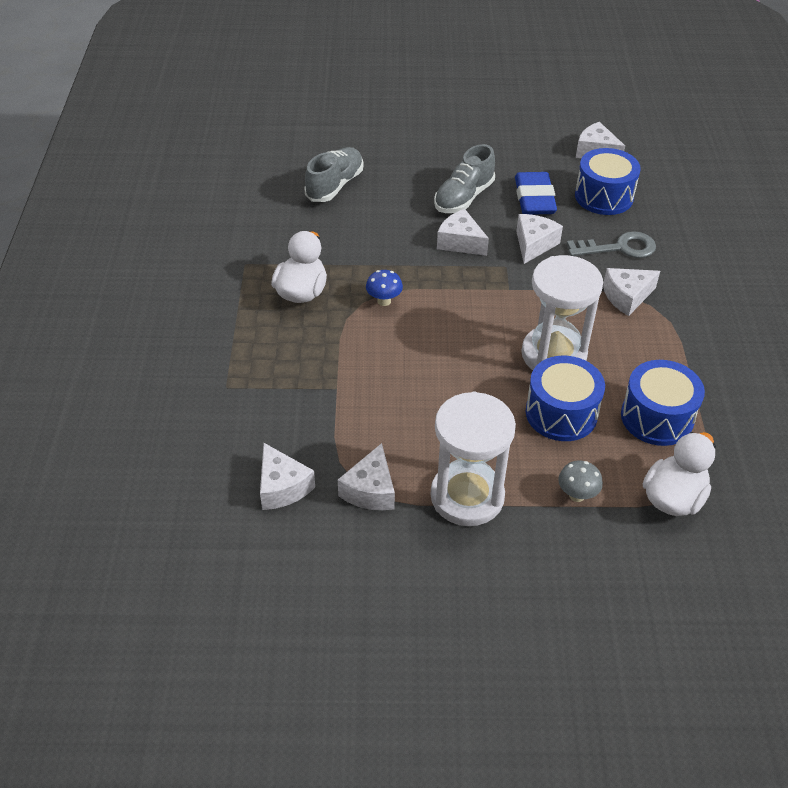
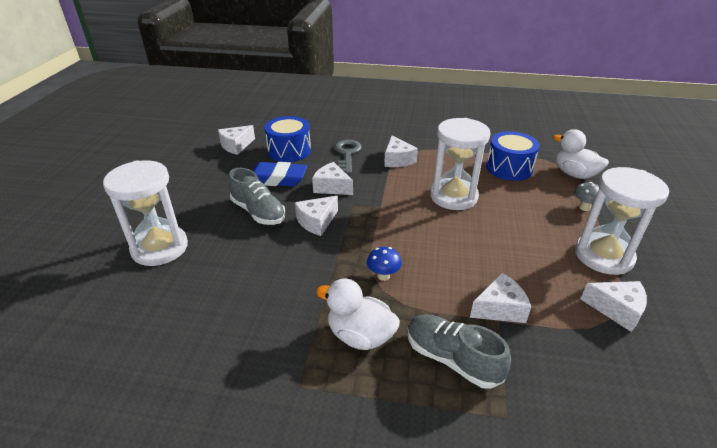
camera: 80 degrees left, 10 degrees down
white cheese [260,443,315,510] -> white cheese moved to [470,273,531,323]
grey shoe [304,147,363,202] -> grey shoe moved to [407,314,511,389]
blue drum [526,356,605,441] -> none
none -> white hourglass [103,160,188,266]

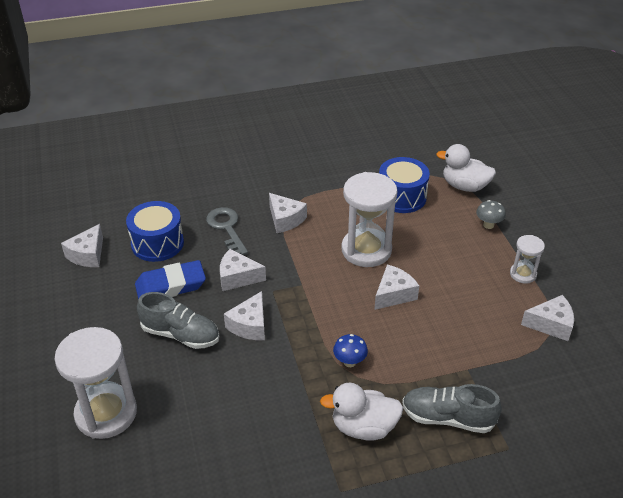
camera: 25 degrees left, 5 degrees up
white cheese [470,273,531,323] -> white cheese moved to [374,264,419,310]
white hourglass [575,167,669,275] -> white hourglass [510,235,545,284], size x0.51

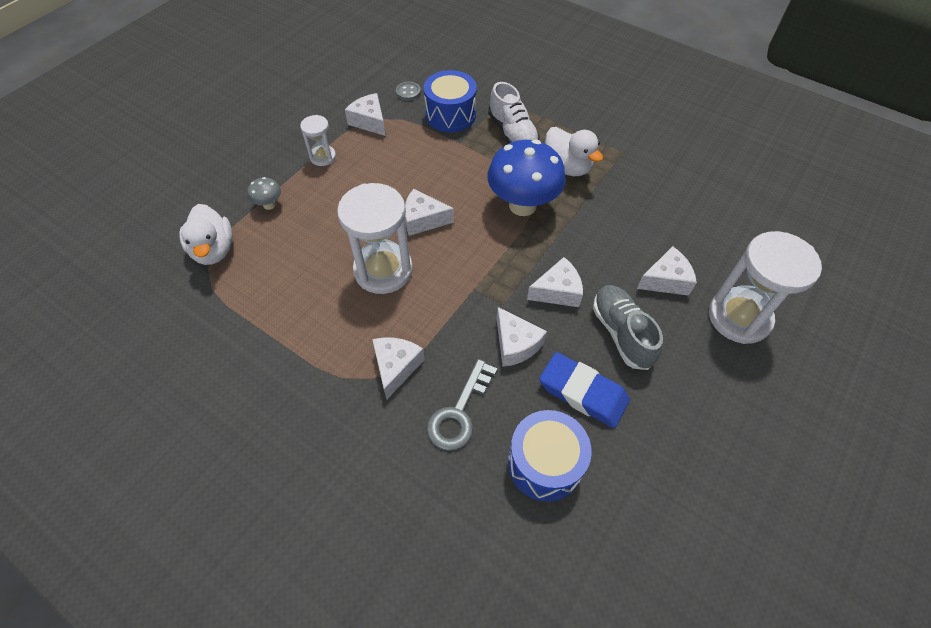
camera: 130 degrees left, 15 degrees up
white cheese [61,224,103,267] -> white cheese moved to [637,246,697,296]
blue mushroom [333,334,368,367] -> blue mushroom [487,139,566,216], size x2.30
blue drum [379,157,430,213] -> blue drum moved to [424,70,477,132]
grey shoe [402,384,502,433] -> white shoe [488,82,540,144]
none -> grey button [396,82,421,101]

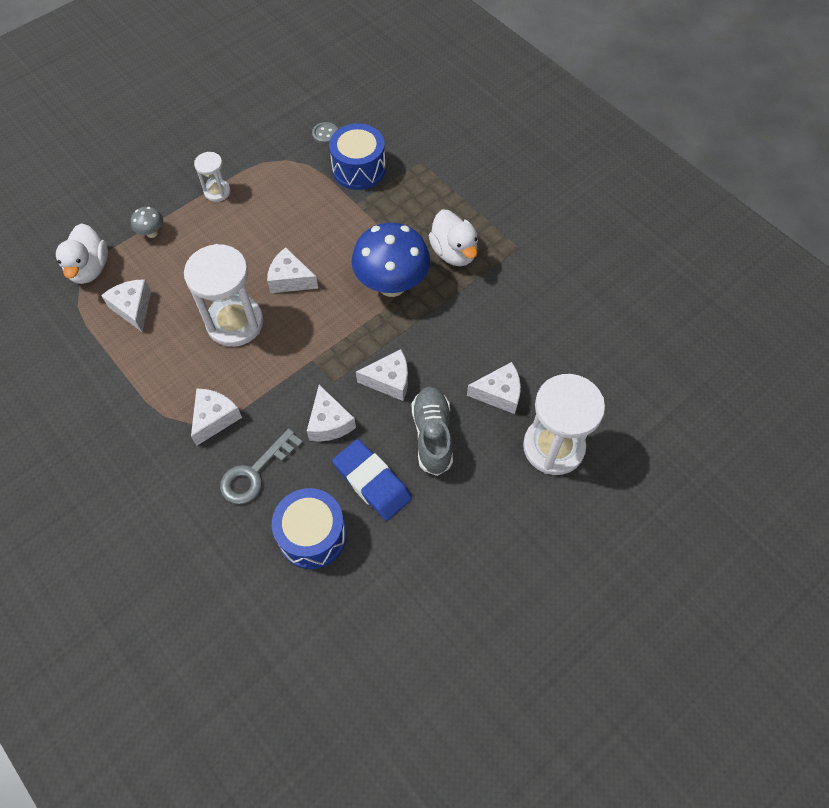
camera: 15 degrees right, 5 degrees up
white cheese [345,93,386,136] -> white cheese moved to [101,279,151,332]
white shoe [488,82,540,144] -> none

